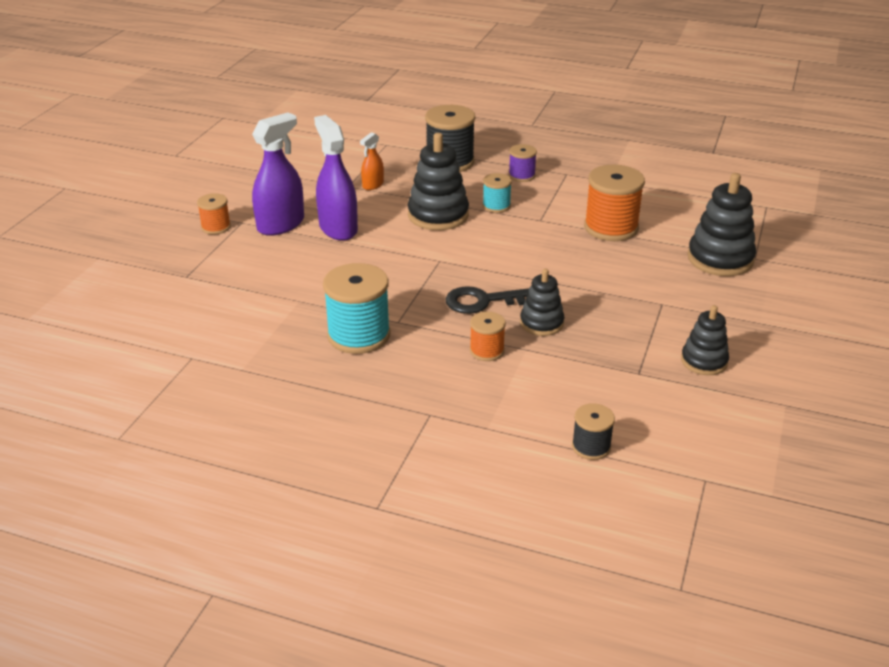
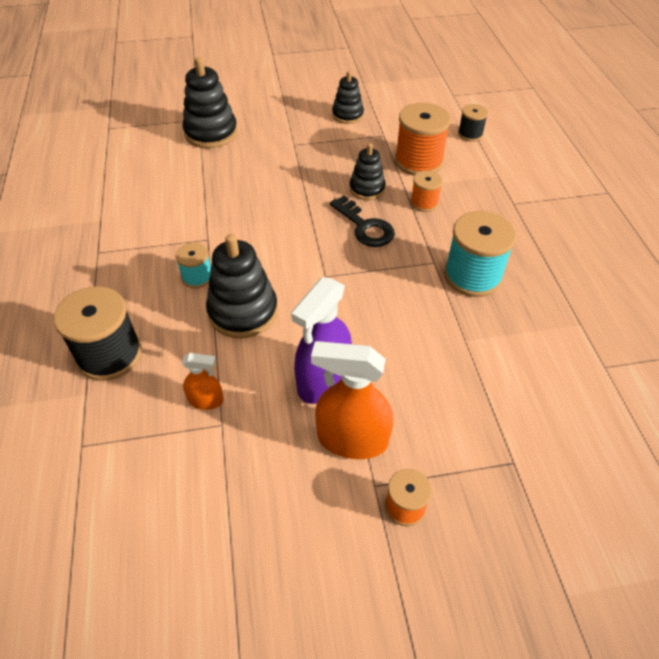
camera: 120 degrees left, 15 degrees up
purple spray bottle [252,112,304,236] -> orange spray bottle [311,341,393,459]
purple spool [508,144,537,182] -> none
orange spool [584,165,645,241] -> orange spool moved to [395,103,451,176]

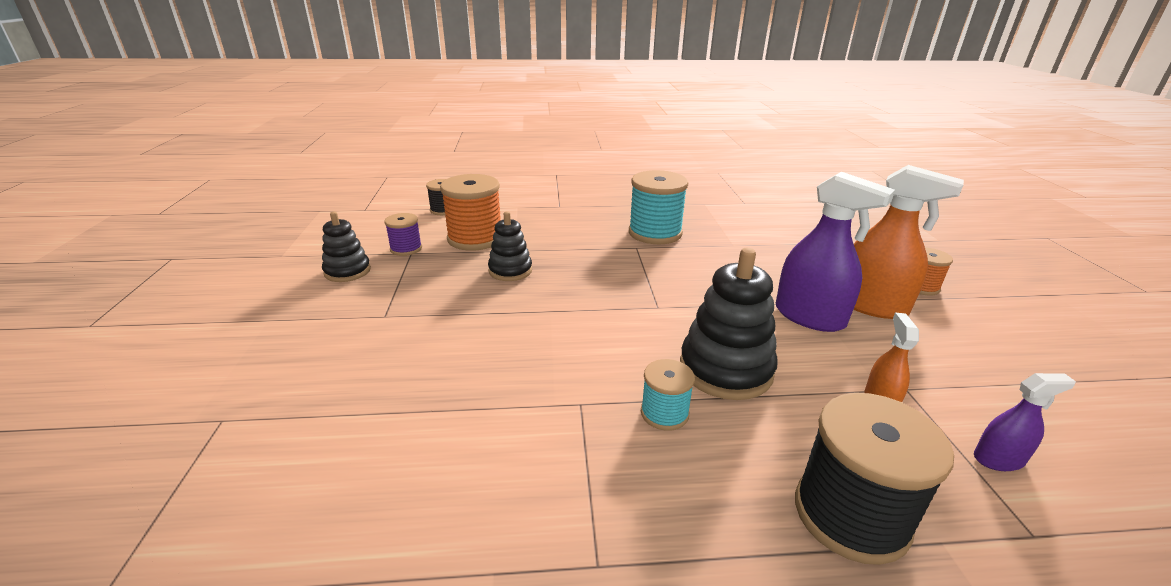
camera: 85 degrees left, 20 degrees down
black stacking toy [183,57,237,148] -> none
orange spray bottle [311,341,393,459] -> orange spray bottle turned 75 degrees counterclockwise [853,165,964,319]
black key [330,195,395,247] -> none
orange spool [410,170,443,212] -> none
none -> purple spool [384,213,422,256]
none -> purple spray bottle [974,373,1076,471]

